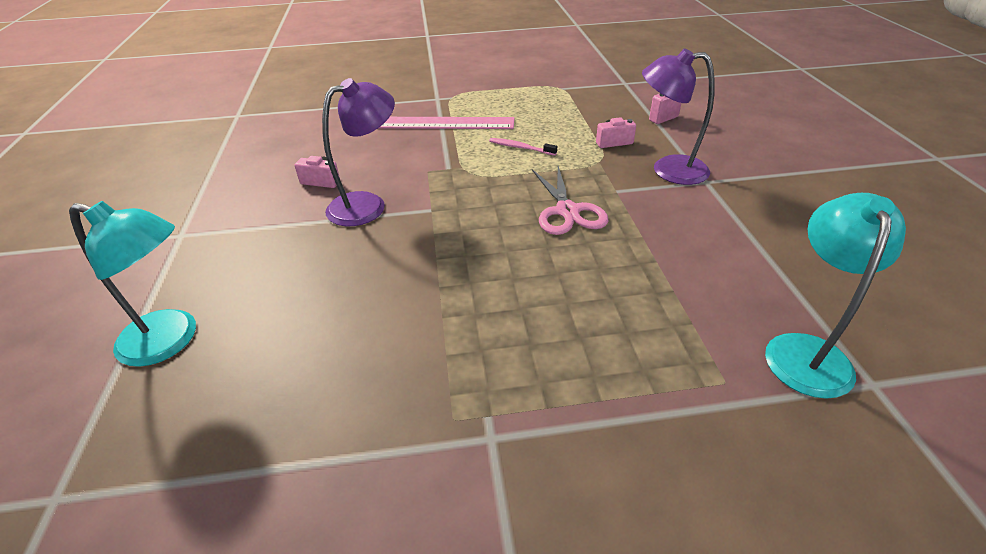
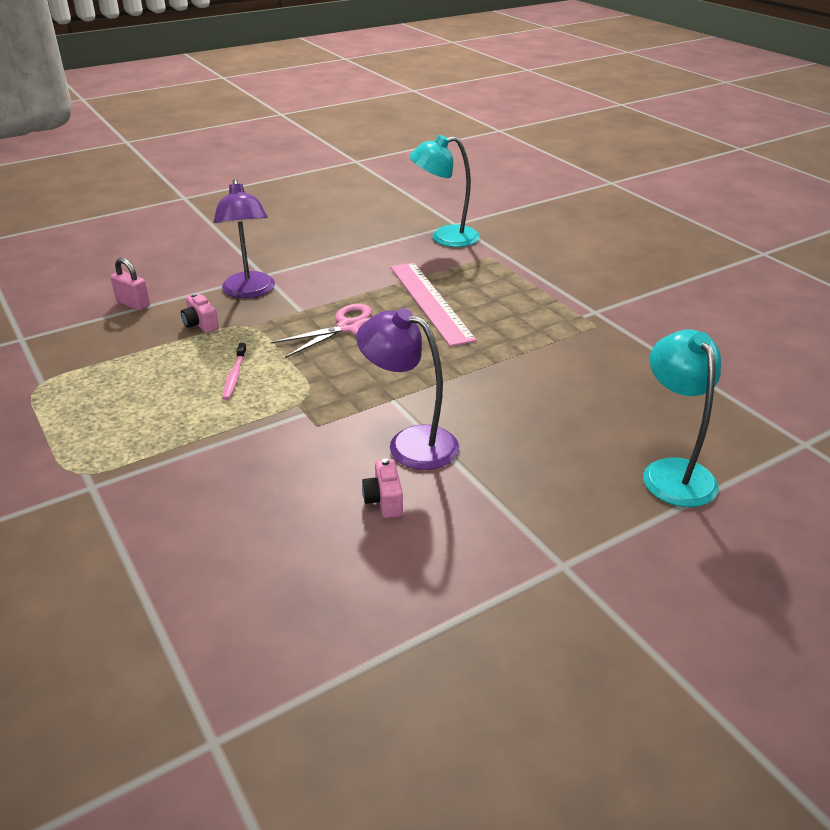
camera: 115 degrees left, 5 degrees down
pink ruler [379,117,514,129] -> pink ruler moved to [390,262,477,347]

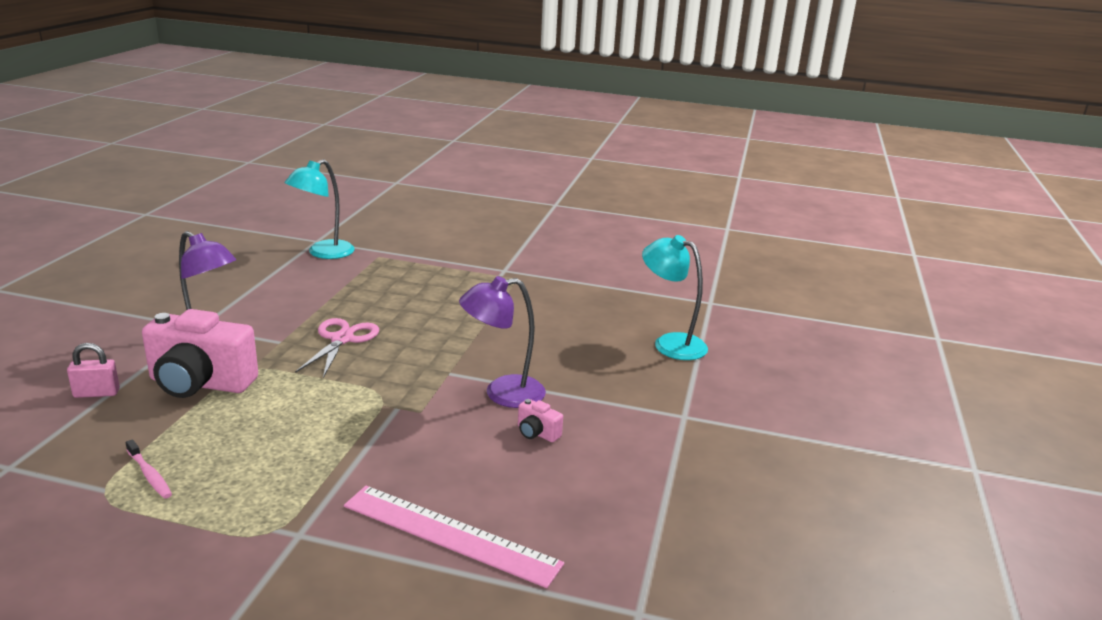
camera: 45 degrees left, 10 degrees down
pink camera [181,293,219,333] -> pink camera [142,309,258,398], size x2.35
pink toothbrush [222,343,247,400] -> pink toothbrush moved to [126,439,172,499]
pink ruler [390,262,477,347] -> pink ruler moved to [344,486,564,588]

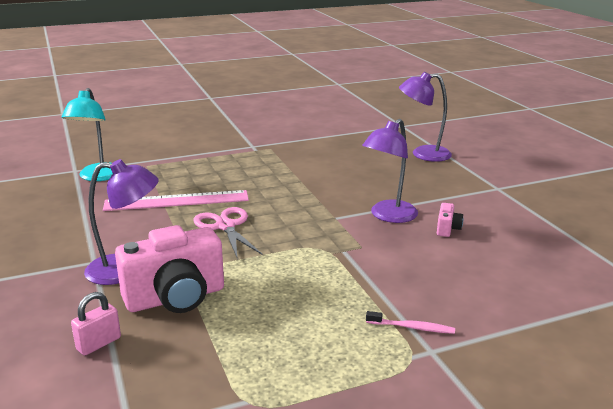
camera: 35 degrees left, 0 degrees up
pink toothbrush [126,439,172,499] -> pink toothbrush moved to [366,311,455,334]
pink ruler [344,486,564,588] -> pink ruler moved to [103,190,249,211]
pink camera [518,399,563,442] -> pink camera turned 75 degrees counterclockwise [437,203,463,237]
turquoise lamp [642,235,708,360] -> purple lamp [399,72,452,162]

